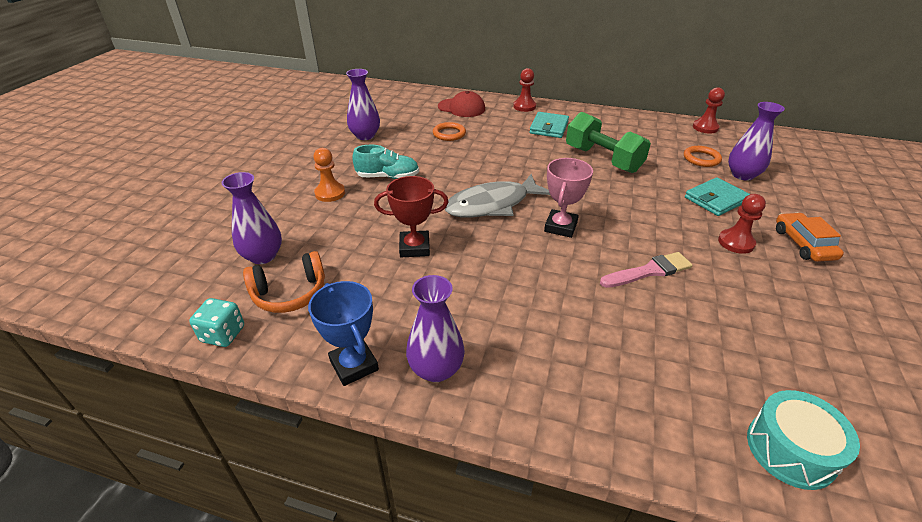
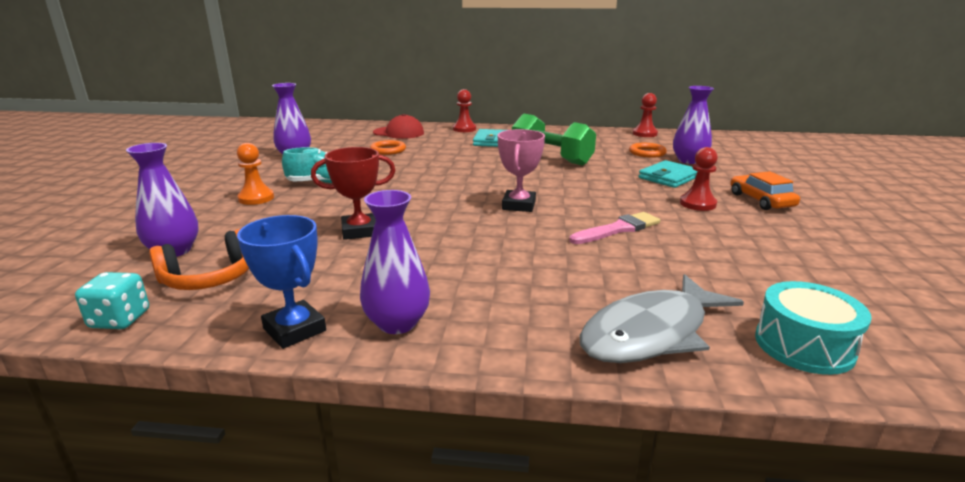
camera: 10 degrees left, 15 degrees down
grey fish [445,174,550,217] -> grey fish moved to [579,274,744,363]

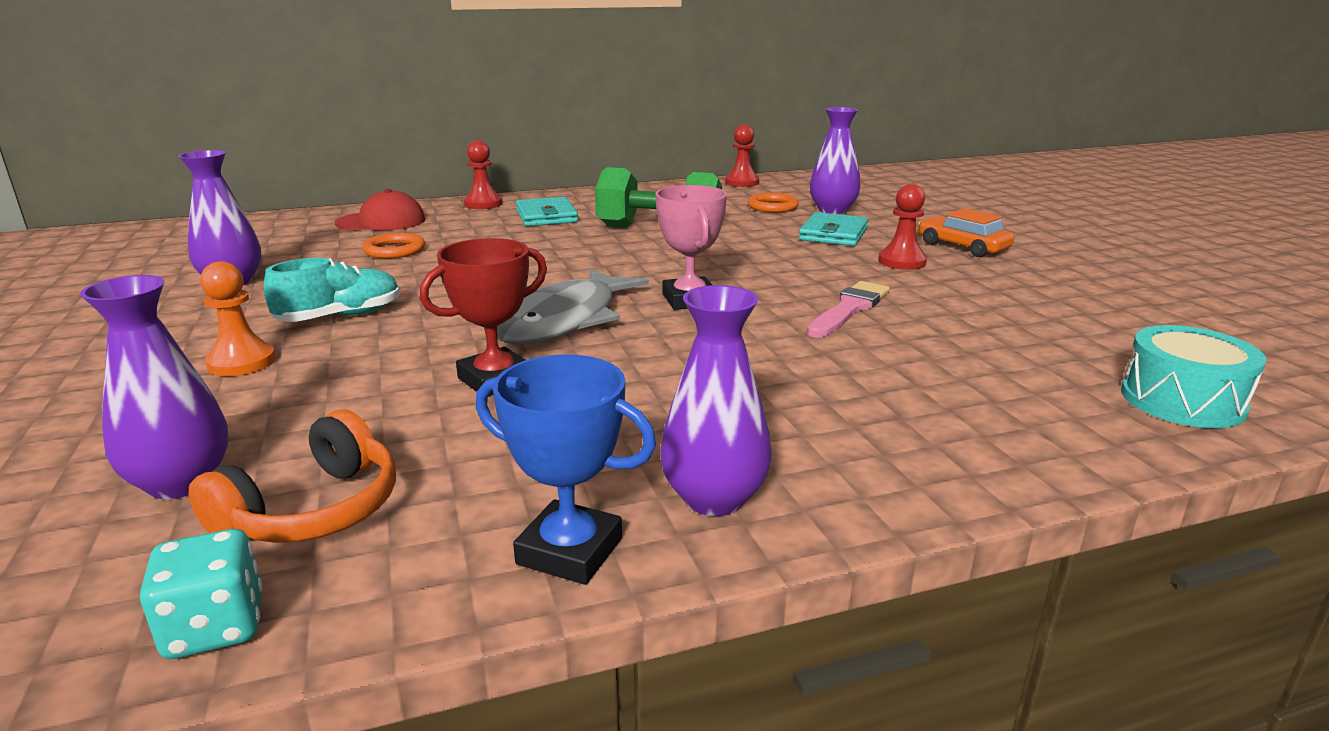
camera: 25 degrees left, 0 degrees up
grey fish [579,274,744,363] -> grey fish moved to [497,268,649,344]

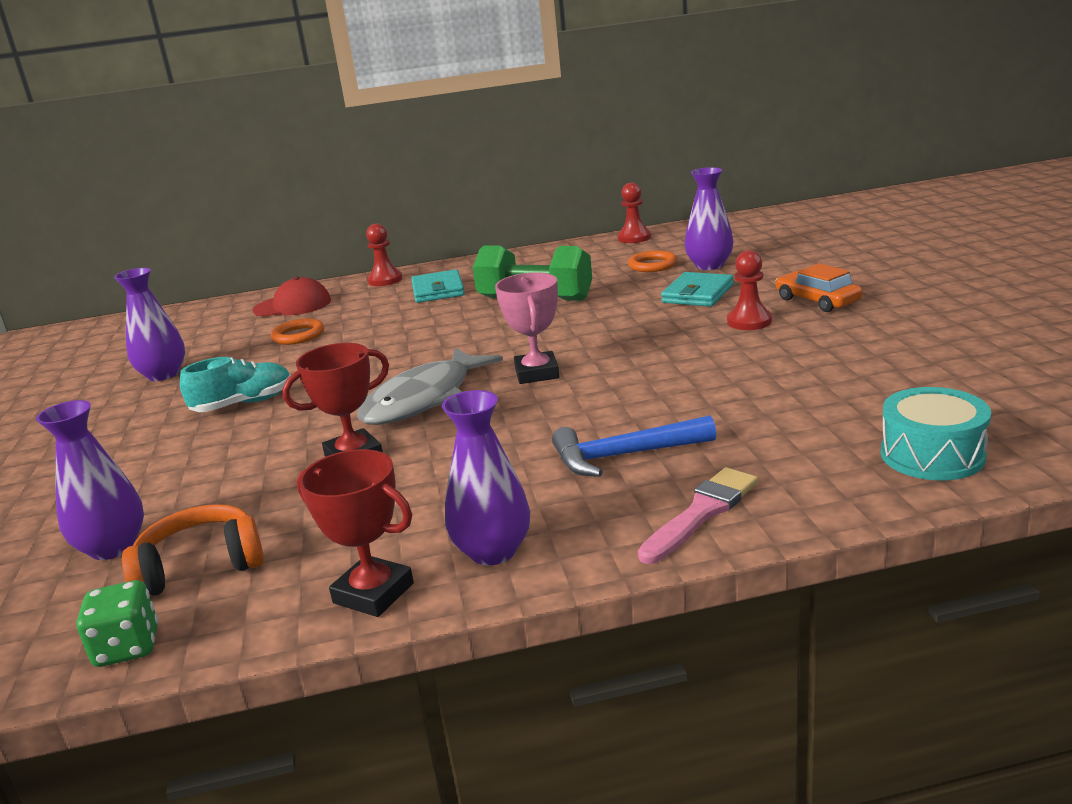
camera: 10 degrees right, 0 degrees up
turquoise dice [140,529,262,659] -> green dice [76,580,158,667]
orange headphones [189,409,396,543] -> orange headphones turned 150 degrees counterclockwise [122,504,264,596]
orange pawn [200,261,276,376] -> none
blue trophy [476,354,656,585] -> red trophy [297,449,414,617]
pink brush [807,281,890,338] -> pink brush moved to [638,467,758,564]
none -> blue hammer [552,415,716,477]

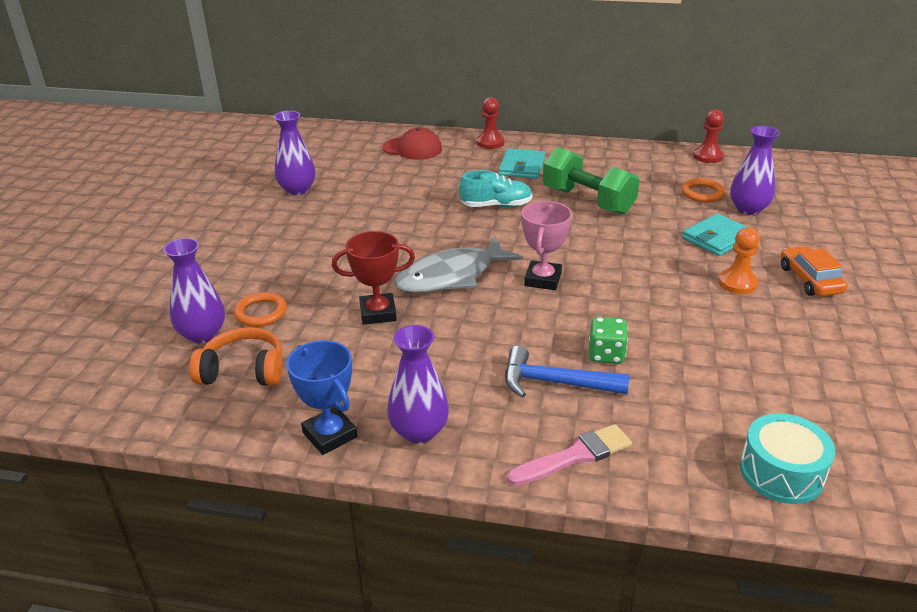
camera: 20 degrees right, 10 degrees up
green dice [76,580,158,667] -> green dice moved to [589,317,628,364]
turquoise shoe [180,357,291,412] -> turquoise shoe moved to [459,170,533,207]
orange ring [271,318,324,345] -> orange ring moved to [234,292,287,327]
red trophy [297,449,414,617] -> blue trophy [286,340,357,455]
red pawn [727,250,772,330] -> orange pawn [718,227,760,294]

